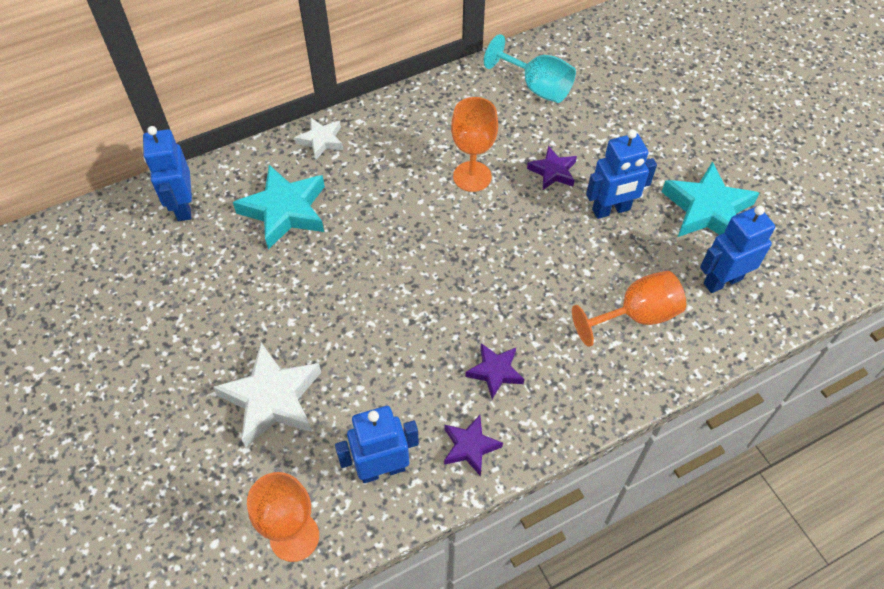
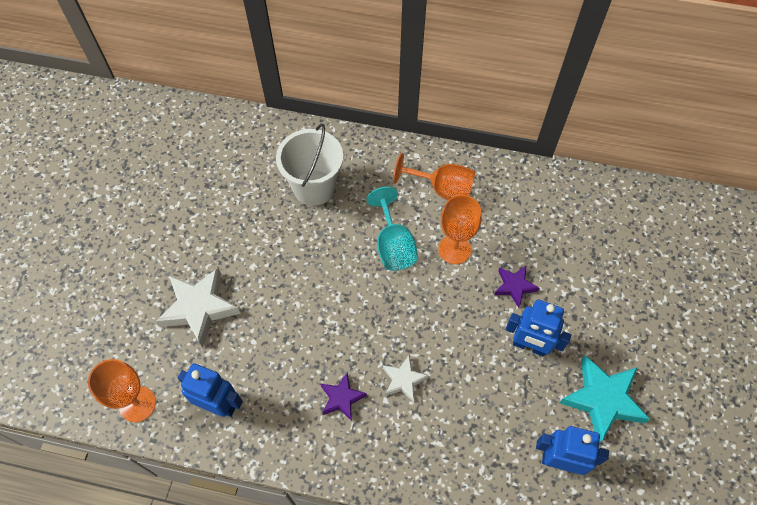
camera: 40 degrees right, 5 degrees up
blue robot [143,126,192,221] -> none
turquoise star [233,165,325,250] -> white bucket [276,123,343,206]
white star [294,117,344,161] -> white star moved to [383,356,429,403]
purple star [444,415,503,476] -> none
turquoise goblet [484,34,576,103] -> turquoise goblet moved to [366,187,418,271]
orange goblet [572,271,686,347] -> orange goblet moved to [393,153,475,200]

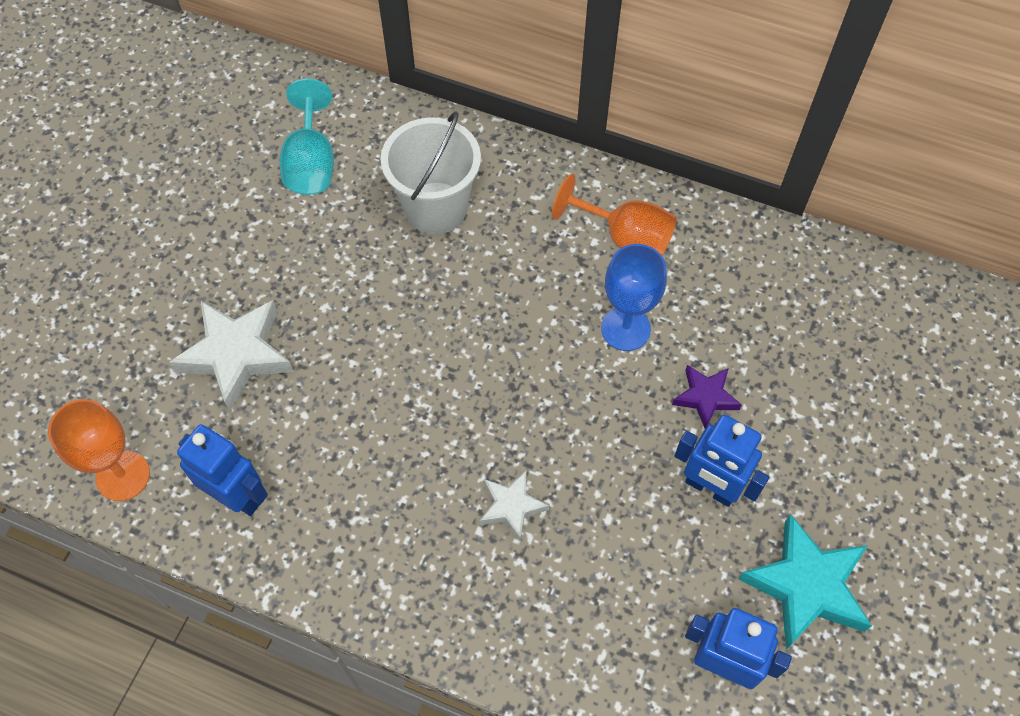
camera: 10 degrees right, 0 degrees up
purple star [320,373,367,421] -> none
turquoise goblet [366,187,418,271] -> turquoise goblet moved to [280,78,334,195]
orange goblet [438,195,482,264] -> blue goblet [601,244,667,351]

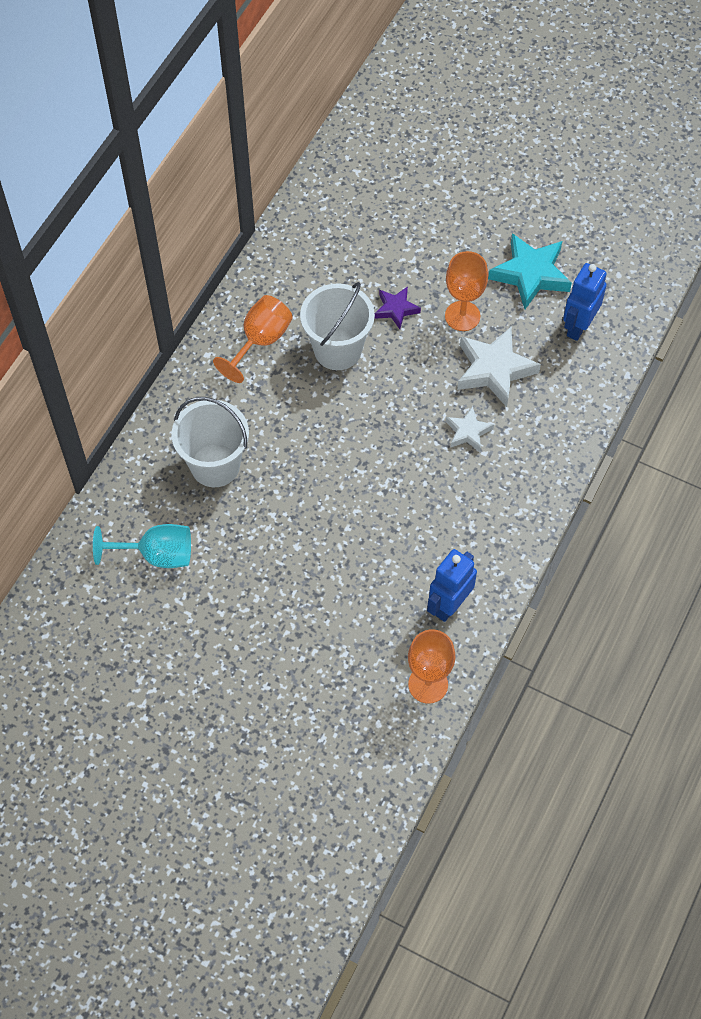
camera: 85 degrees left, 0 degrees up
white star [169,300,294,411] -> white star moved to [457,327,541,407]
blue goblet [601,244,667,351] -> white bucket [300,282,375,370]
blue robot [675,415,769,507] -> orange goblet [445,251,488,331]

